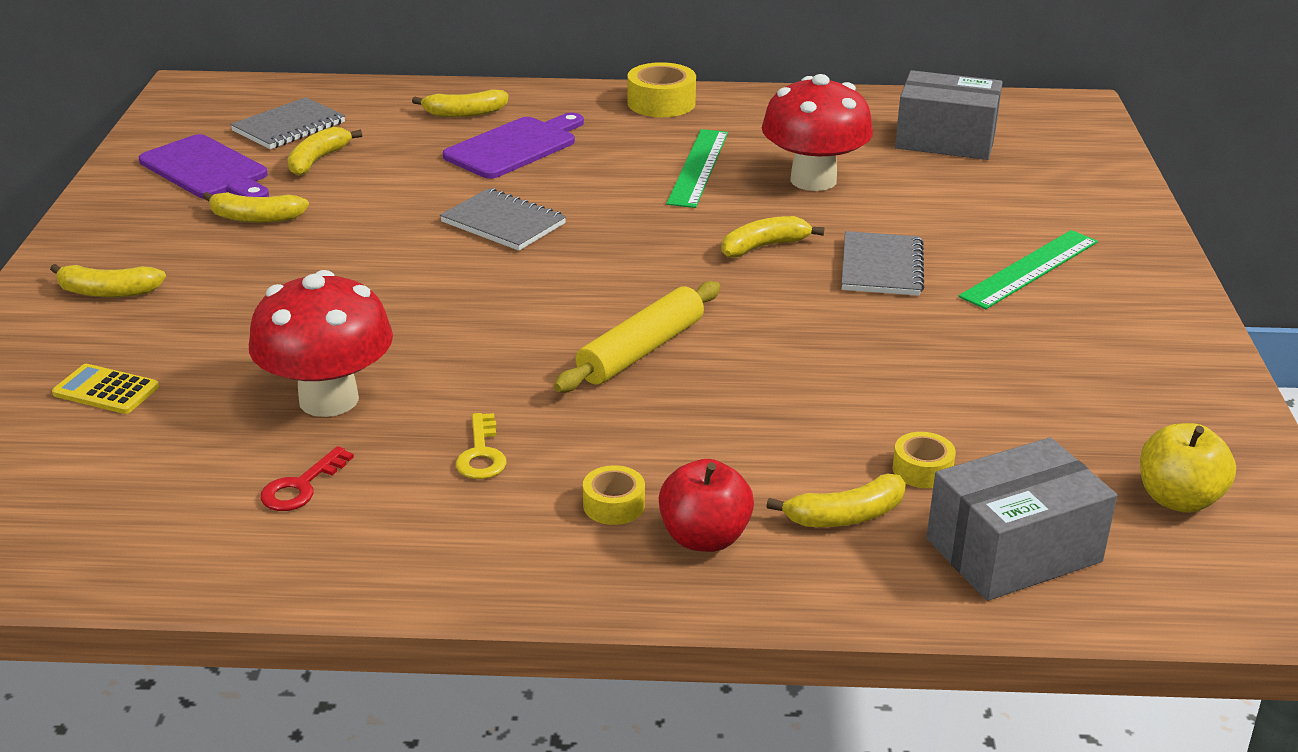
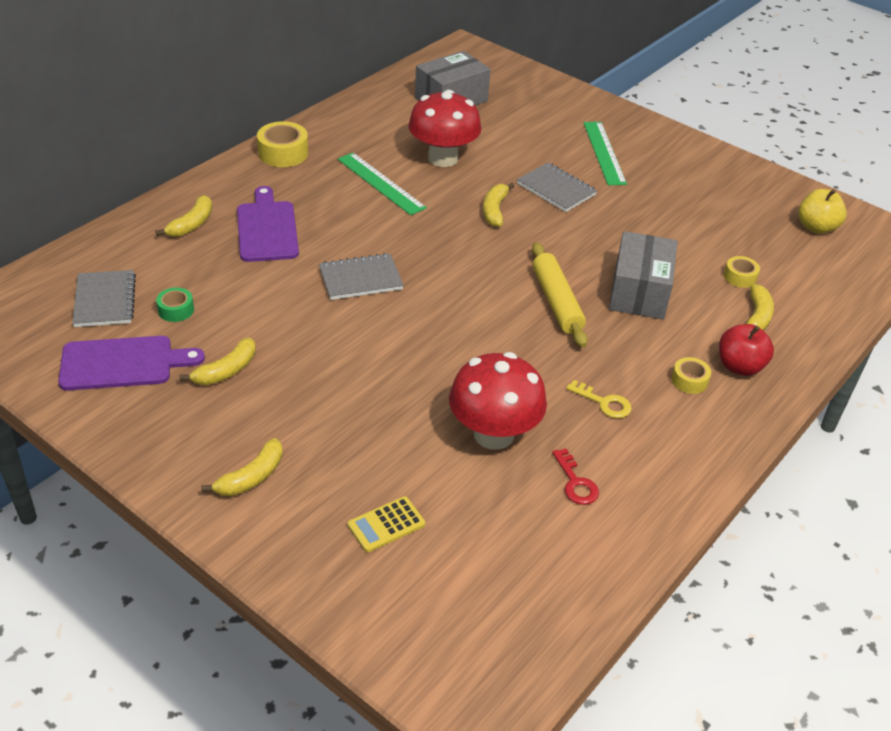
camera: 55 degrees left, 10 degrees up
yellow banana [288,127,362,176] -> green tape [156,287,194,322]
grey box [926,437,1117,601] -> grey box moved to [609,231,678,320]

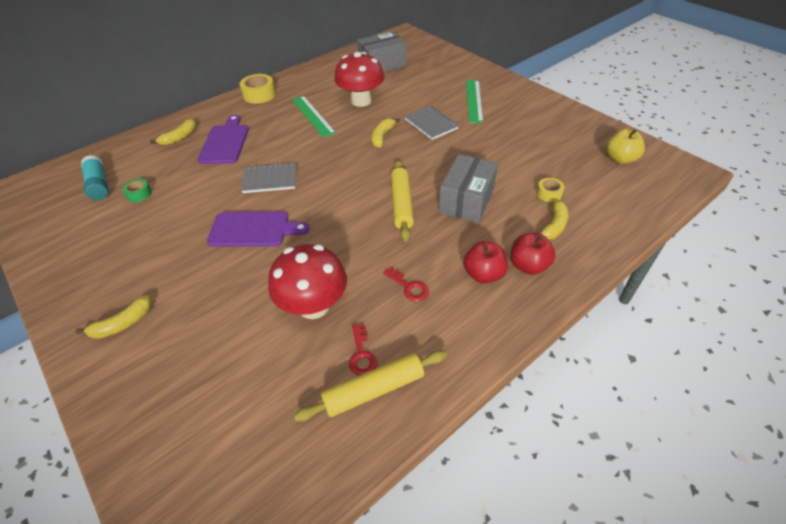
camera: 15 degrees right, 5 degrees up
purple cutting board [58,336,205,391] -> purple cutting board moved to [207,212,309,247]
grey notebook [72,270,136,327] -> turquoise glue stick [81,155,108,200]
yellow banana [180,337,256,385] -> none
yellow calculator [348,496,425,552] -> none
yellow key [566,380,632,418] -> red key [383,267,429,302]
yellow tape [672,357,711,394] -> red apple [463,241,508,284]
none -> yellow rolling pin [294,350,447,422]

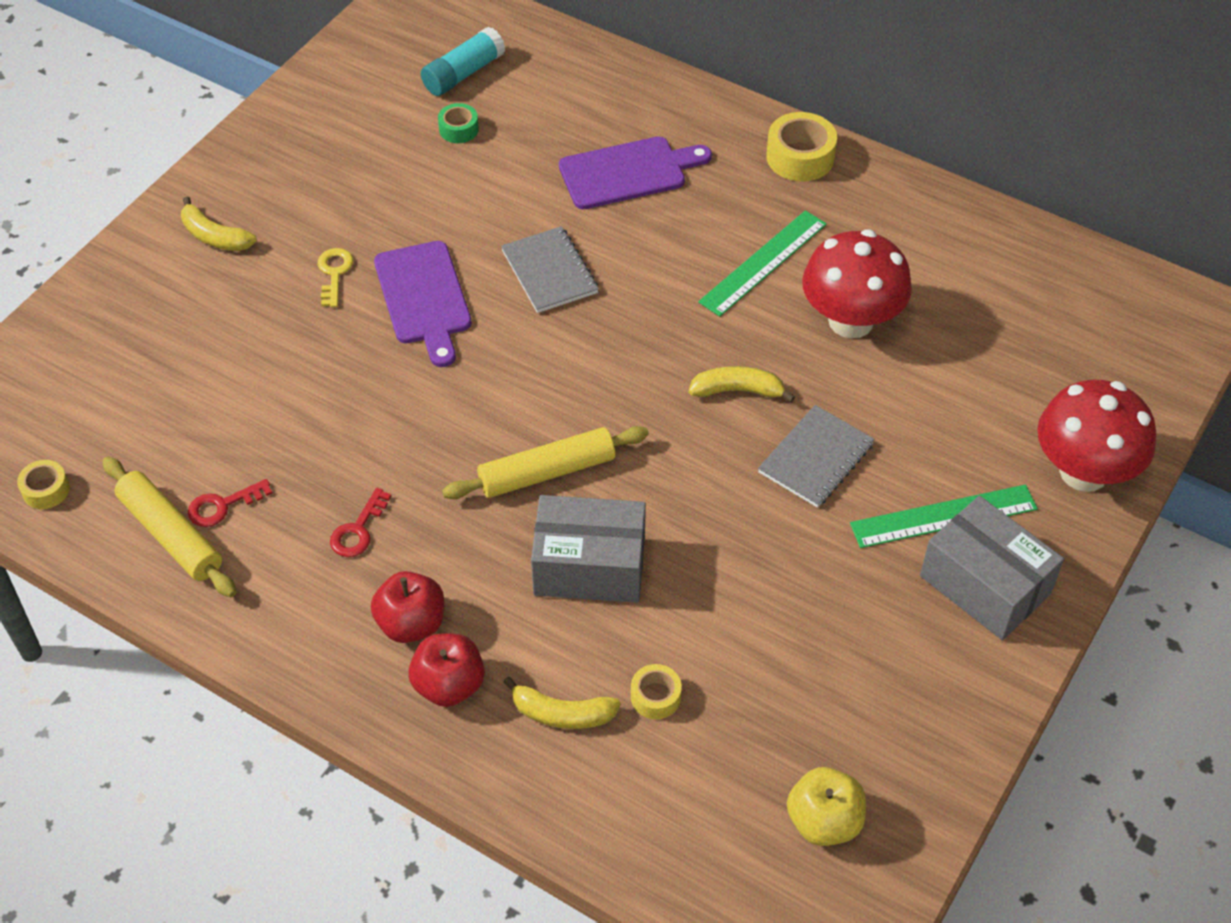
camera: 70 degrees right, 5 degrees up
yellow banana [150,119,196,145] -> none
red mushroom [268,244,347,319] -> red mushroom moved to [1037,380,1156,492]
grey box [357,31,406,72] -> grey box moved to [920,496,1064,640]
none -> yellow tape [17,460,70,509]
none -> yellow key [318,248,353,307]

